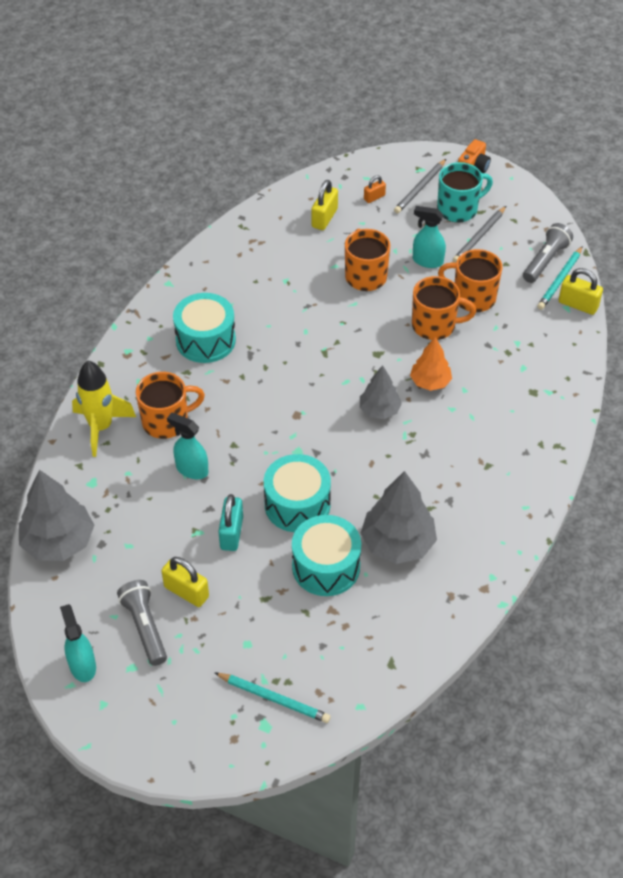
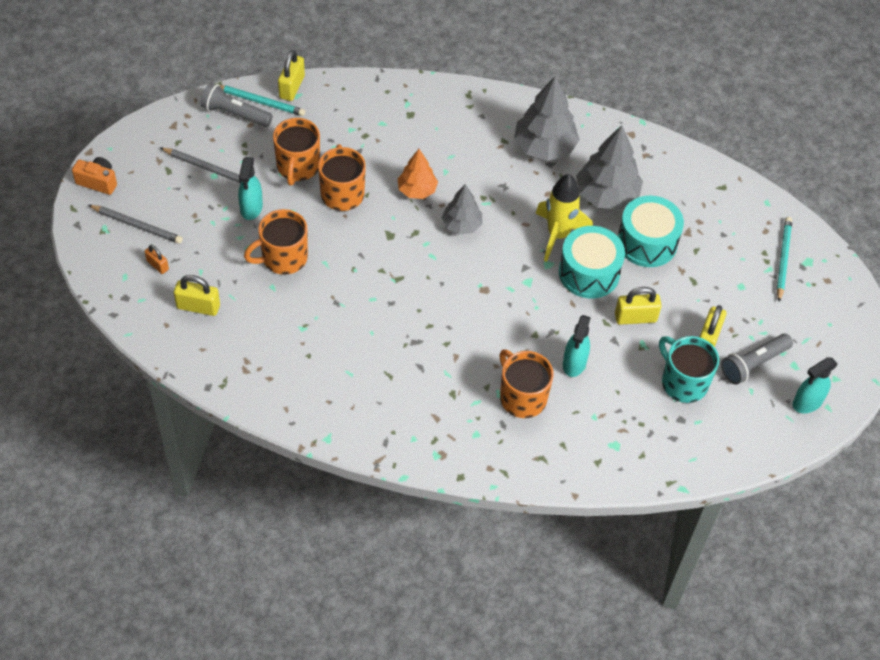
camera: 105 degrees left, 5 degrees up
grey tree [19,470,94,561] -> grey tree moved to [514,75,579,161]
yellow rocket [72,361,136,457] -> yellow rocket moved to [536,174,593,262]
turquoise drum [173,293,236,363] -> none
turquoise padlock [218,494,243,551] -> yellow padlock [615,287,662,325]
turquoise mug [437,162,493,222] -> turquoise mug moved to [659,336,719,403]

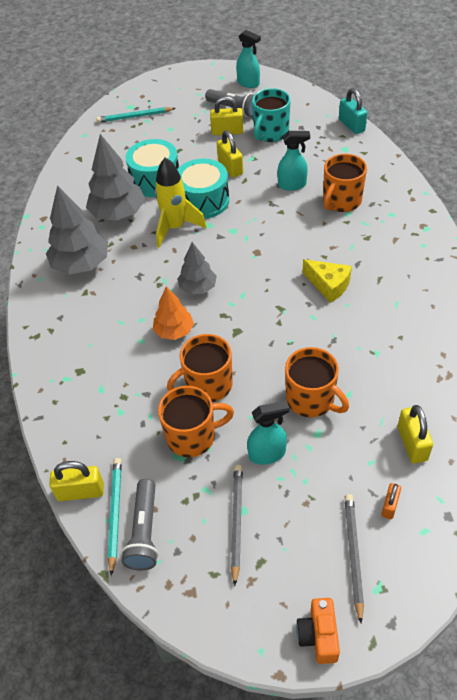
camera: 105 degrees left, 5 degrees down
none -> yellow cheese [303,259,352,303]
none -> turquoise padlock [339,88,367,134]

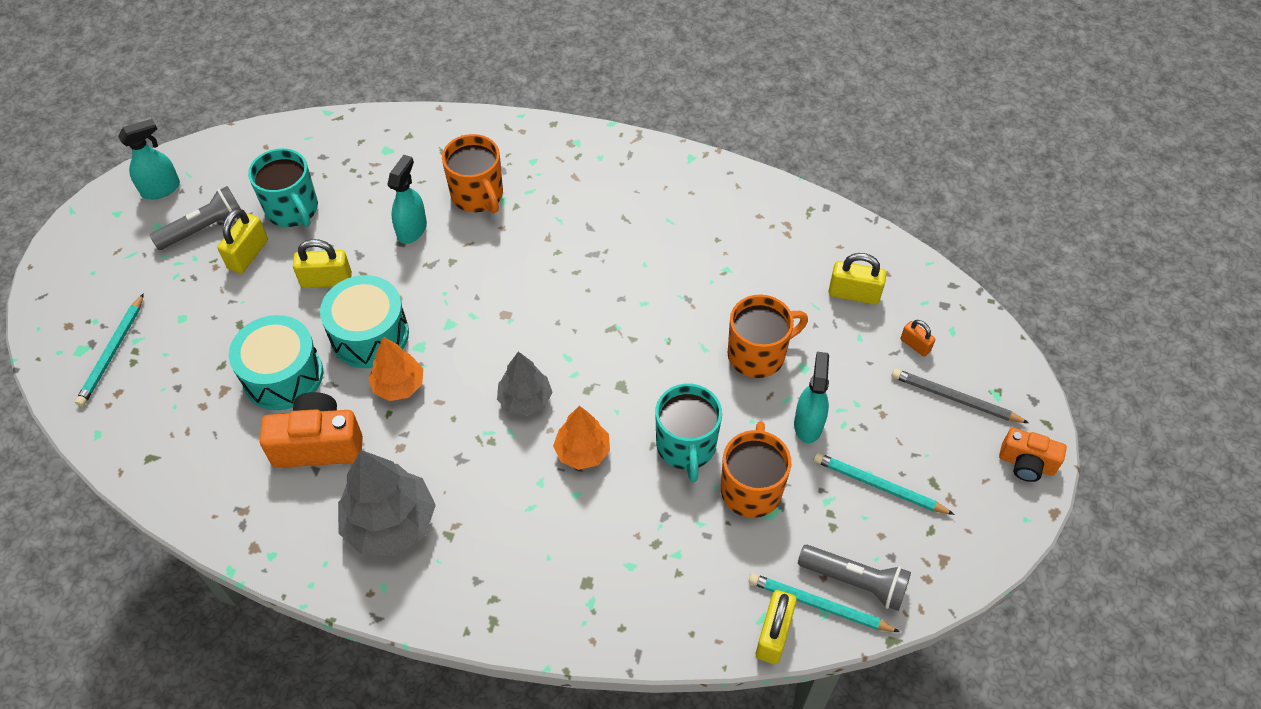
camera: 70 degrees left, 5 degrees up
grey tree [86,134,145,221] -> orange camera [260,392,363,468]
yellow rocket [155,157,207,248] -> orange tree [368,337,423,401]
orange mug [167,334,233,402] -> turquoise mug [655,383,722,482]
grey pencil [231,465,243,586] -> turquoise pencil [814,453,955,515]
yellow cheese [303,259,352,303] -> none
turquoise padlock [339,88,367,134] -> none

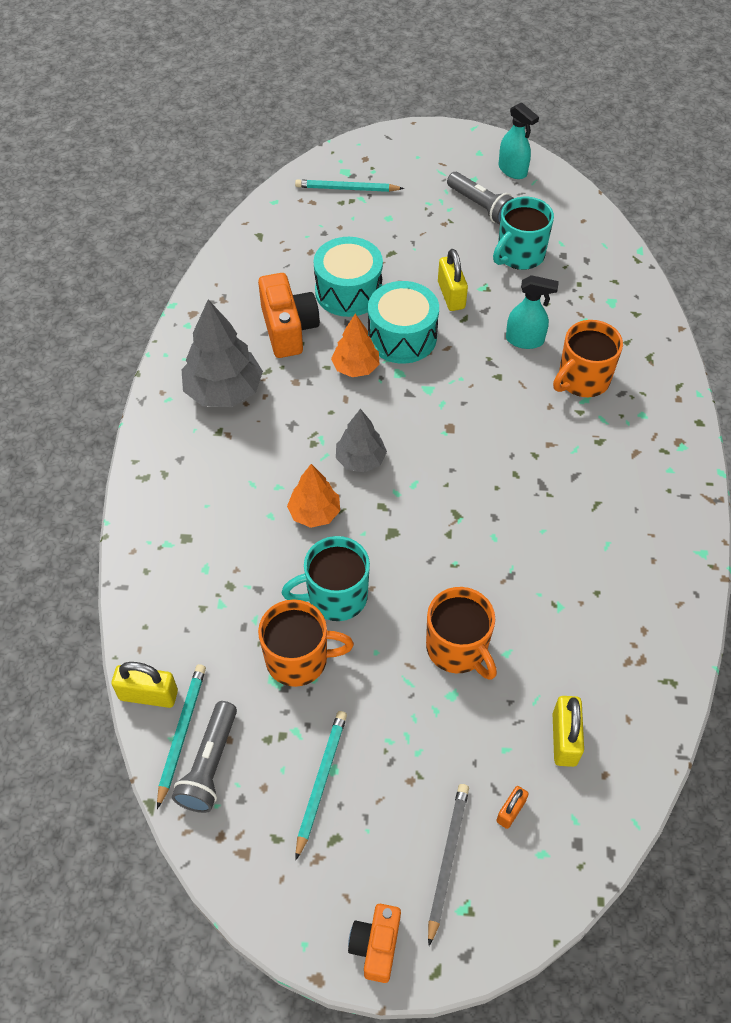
camera: 80 degrees right, 0 degrees up
yellow padlock [218,209,268,273] -> none
turquoise spray bottle [794,352,829,443] -> none

